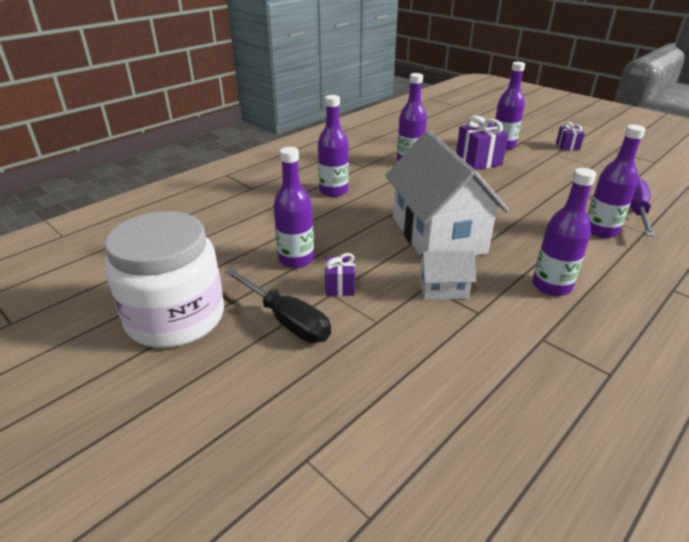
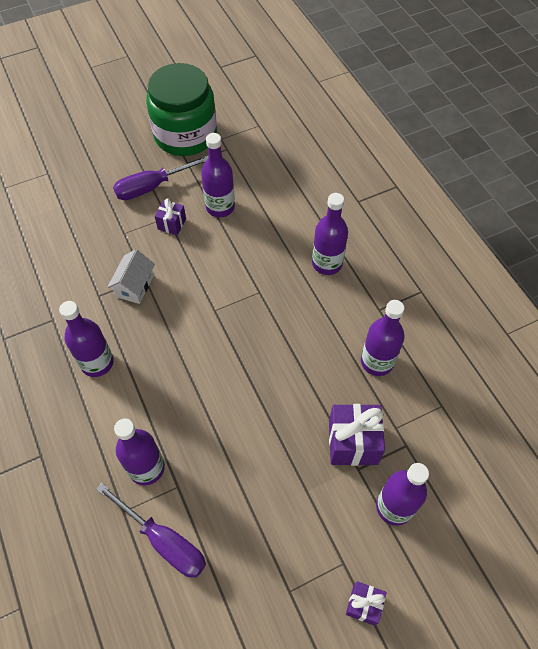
camera: 110 degrees right, 25 degrees up
white jar [104,211,224,348] -> green jar [147,63,217,156]
black screwdriver [225,268,331,343] -> purple screwdriver [113,156,209,200]
white house [385,130,509,256] -> none

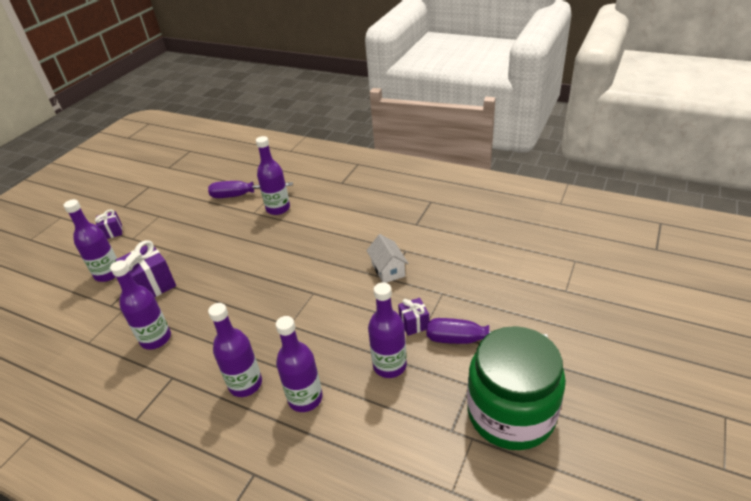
camera: 145 degrees right, 20 degrees down
purple bottle [59,301,114,377] -> purple bottle moved to [276,316,323,412]
purple screwdriver [113,156,209,200] -> purple screwdriver turned 105 degrees counterclockwise [427,318,548,344]

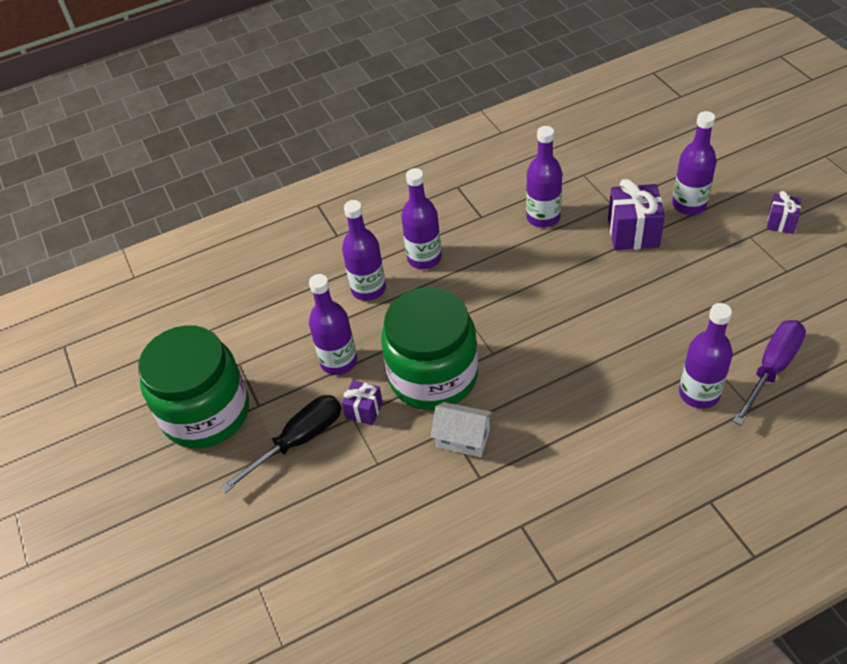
camera: 130 degrees right, 10 degrees up
purple screwdriver [427,318,548,344] -> black screwdriver [220,395,341,493]
none -> green jar [381,287,478,410]

